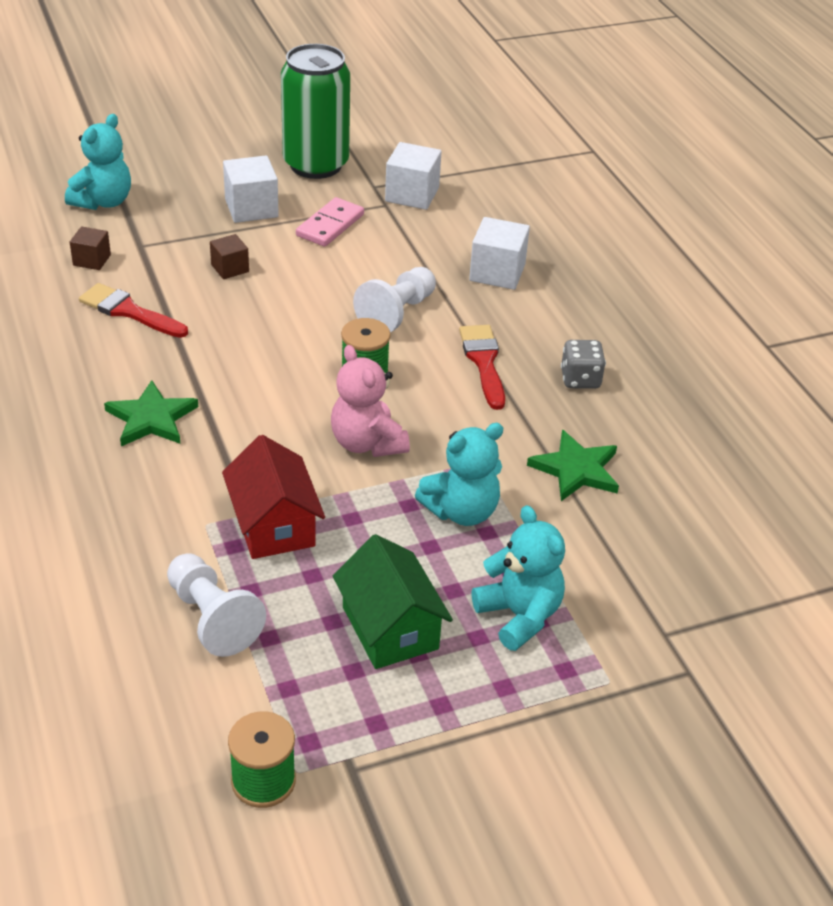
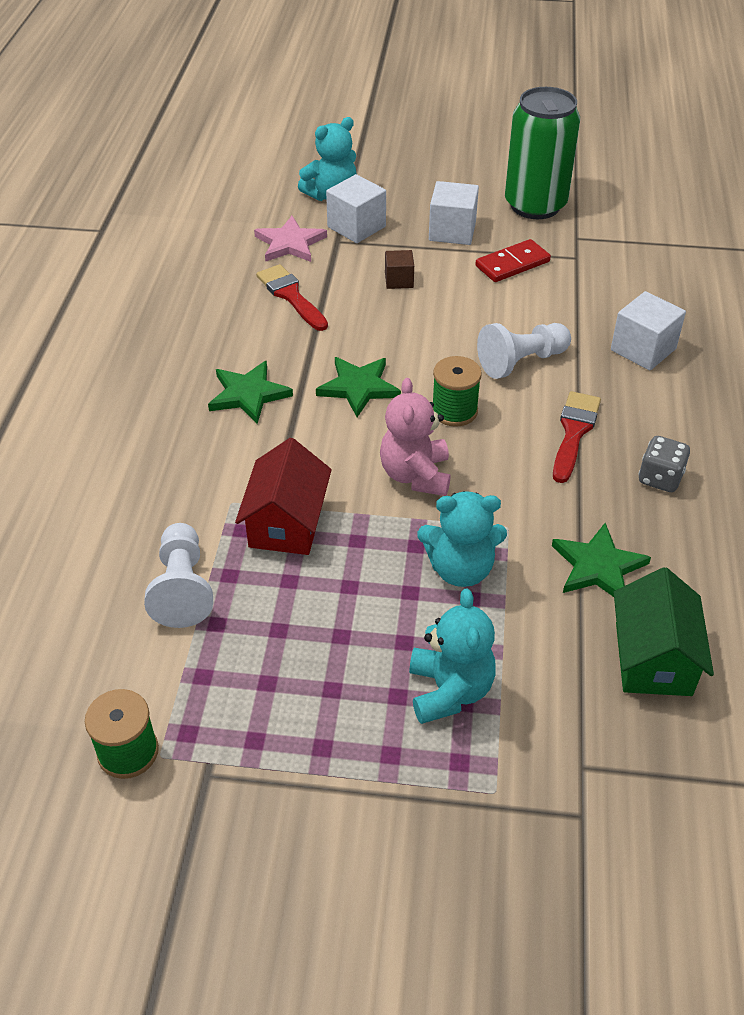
camera: 30 degrees right, 5 degrees up
brown cube [70,226,111,270] -> pink star [254,216,327,262]
pink domino [296,197,364,247] -> red domino [475,239,551,282]
green house [333,534,453,669] -> green house moved to [614,567,714,696]
white cube [385,142,442,210] -> white cube moved to [326,174,386,243]
none -> green star [316,357,401,417]

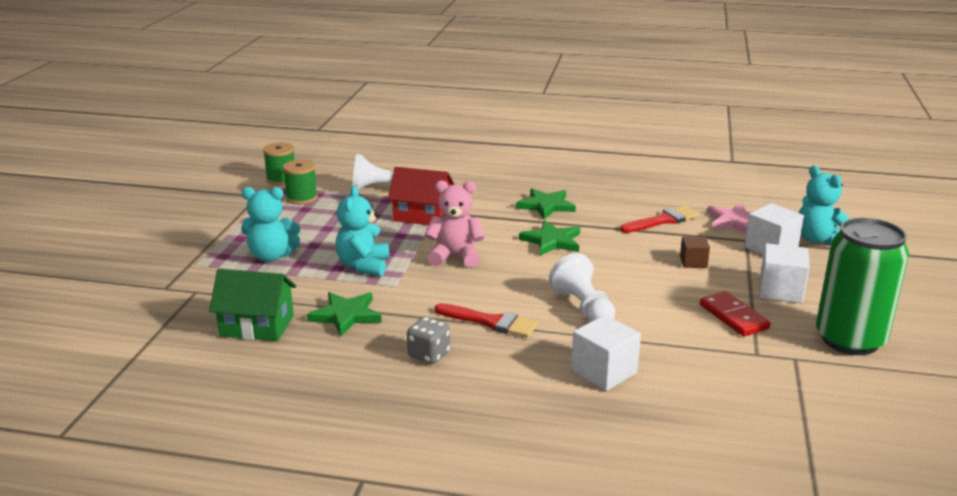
camera: 95 degrees right, 20 degrees down
green spool [433,356,482,427] -> green spool moved to [283,160,318,204]

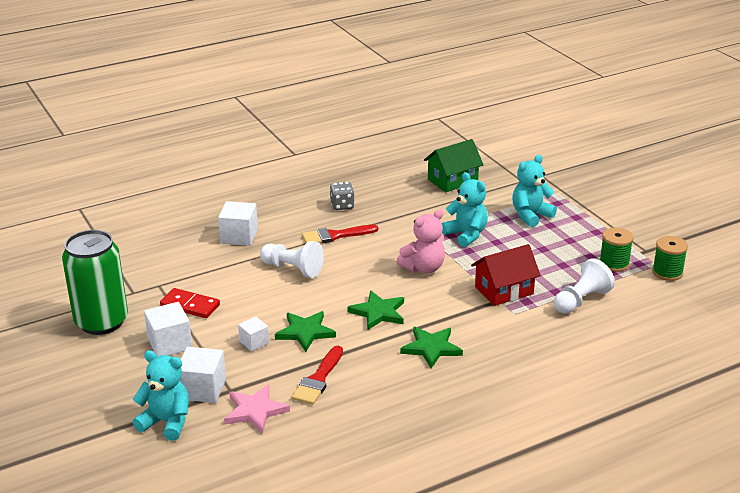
camera: 140 degrees right, 5 degrees up
green star [307,292,382,336] -> green star moved to [275,311,336,352]
brown cube [680,236,710,268] -> white cube [238,316,269,351]

